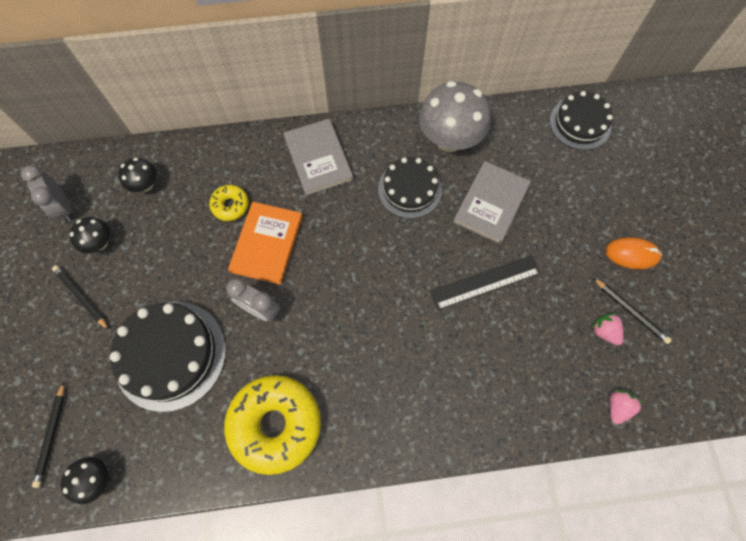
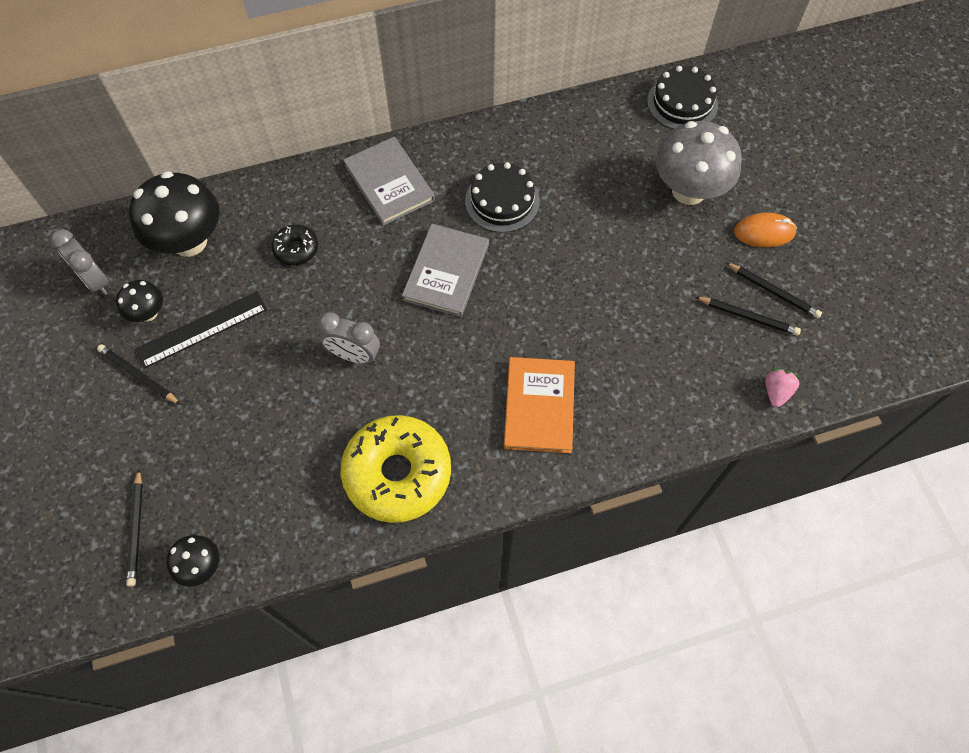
camera: 10 degrees left, 5 degrees down
black cake [110,302,226,412] -> none
black mushroom [118,158,157,192] -> black mushroom [129,171,220,257], size x1.98
yellow donut [209,185,249,221] -> black donut [272,224,318,266]
orange book [228,202,303,285] -> orange book moved to [504,357,575,453]
grey mushroom [419,81,491,152] -> grey mushroom moved to [656,121,742,205]
black ruler [430,255,540,310] -> black ruler moved to [135,291,267,369]
grey book [453,161,531,244] -> grey book moved to [402,224,489,317]
pink strawberry [592,313,624,345] -> black pencil [696,297,801,336]

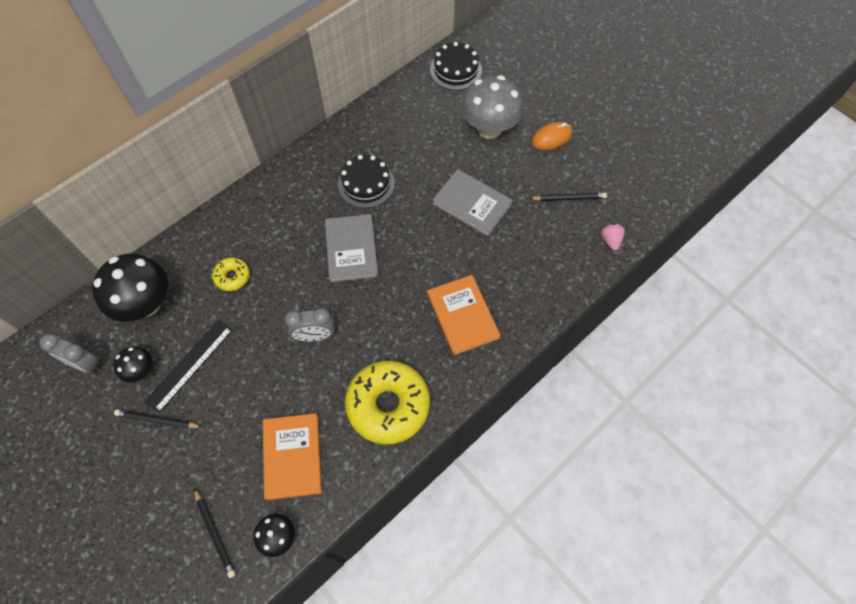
camera: 25 degrees left, 0 degrees up
black donut [272,224,318,266] -> yellow donut [212,257,250,291]
grey book [343,137,435,226] -> grey book moved to [432,169,513,236]
black pencil [725,262,822,318] -> none
none -> orange book [263,413,322,500]

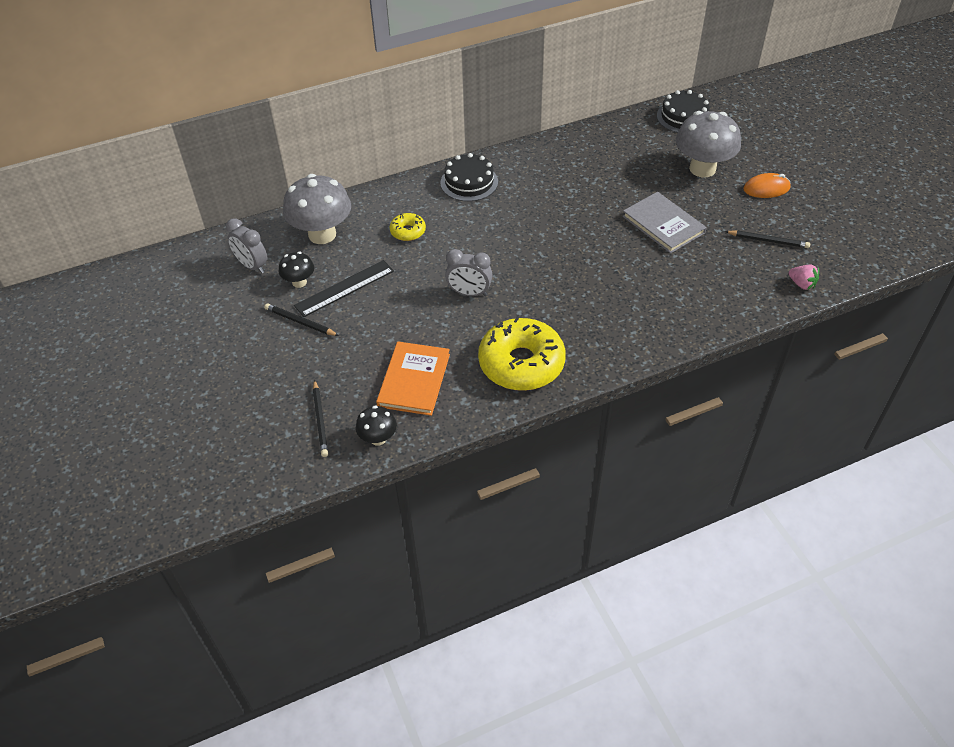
camera: 20 degrees right, 15 degrees down
black mushroom [92,254,168,322] -> grey mushroom [283,174,351,244]
grey book [325,214,379,282] -> none
black cake [338,155,395,208] -> black cake moved to [440,153,498,201]
orange book [427,275,501,355] -> none
pink strawberry [601,223,625,251] -> pink strawberry turned 120 degrees clockwise [789,265,819,290]

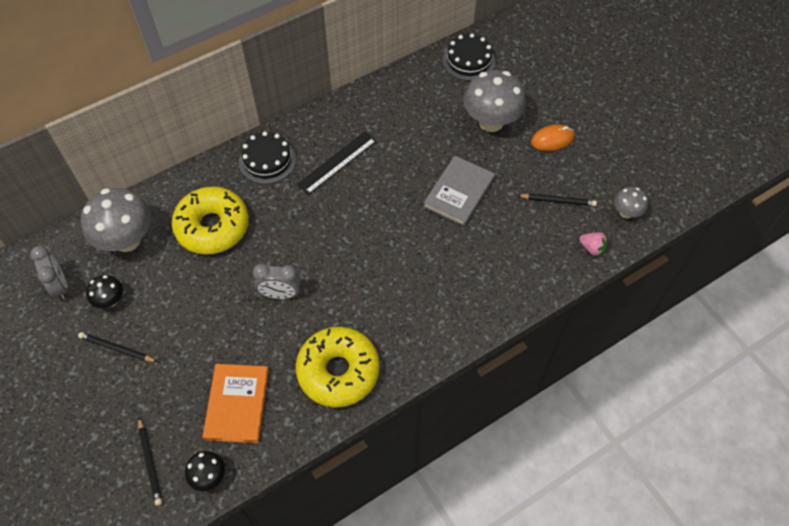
camera: 10 degrees left, 10 degrees up
grey clock [226,218,267,274] -> grey clock turned 150 degrees counterclockwise [30,246,68,300]
black ruler [294,260,394,317] -> black ruler moved to [297,131,377,195]
yellow donut [390,213,426,241] -> yellow donut [172,187,249,254], size x2.11
grey book [622,192,707,254] -> grey book turned 75 degrees clockwise [423,156,495,226]
none -> grey mushroom [614,187,648,218]

